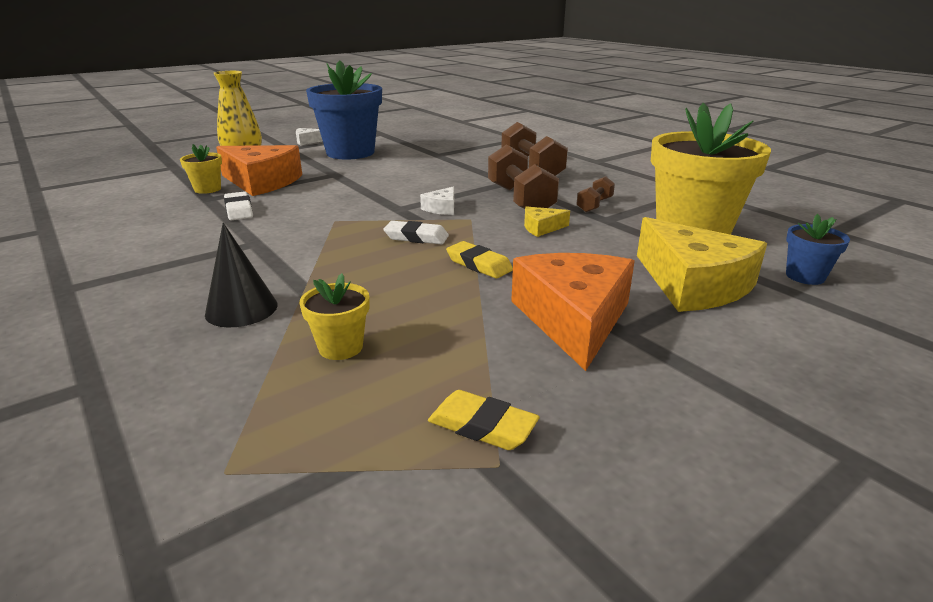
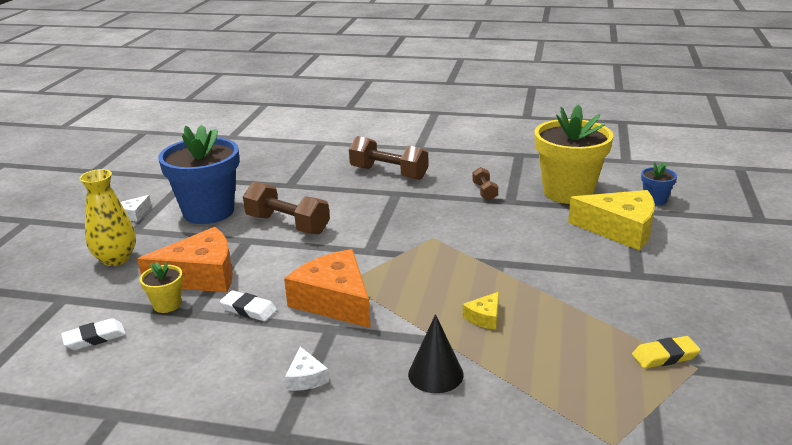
camera: 40 degrees left, 0 degrees up
yellow flower pot [300,273,369,360] -> none
white eraser [383,221,449,244] -> white eraser moved to [61,318,126,350]
white cheese [420,186,454,215] -> white cheese moved to [285,347,329,391]
yellow eraser [446,241,513,279] -> none
brown dumbbell [488,144,559,209] -> brown dumbbell moved to [243,182,330,235]
orange cheese [511,253,635,371] -> orange cheese moved to [284,249,371,328]
yellow cheese [524,206,570,237] -> yellow cheese moved to [463,292,499,330]

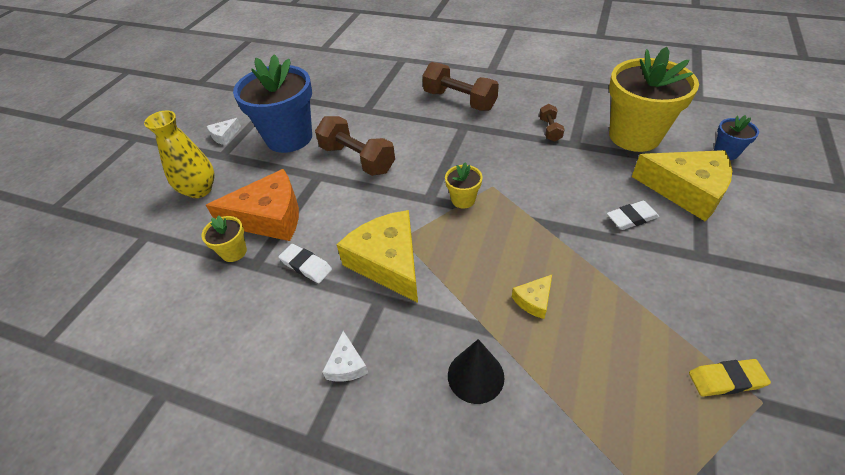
camera: 10 degrees right, 20 degrees up
white eraser [61,318,126,350] -> white eraser moved to [607,201,659,230]
orange cheese [284,249,371,328] -> yellow cheese [336,210,418,303]
none -> yellow flower pot [445,163,483,208]

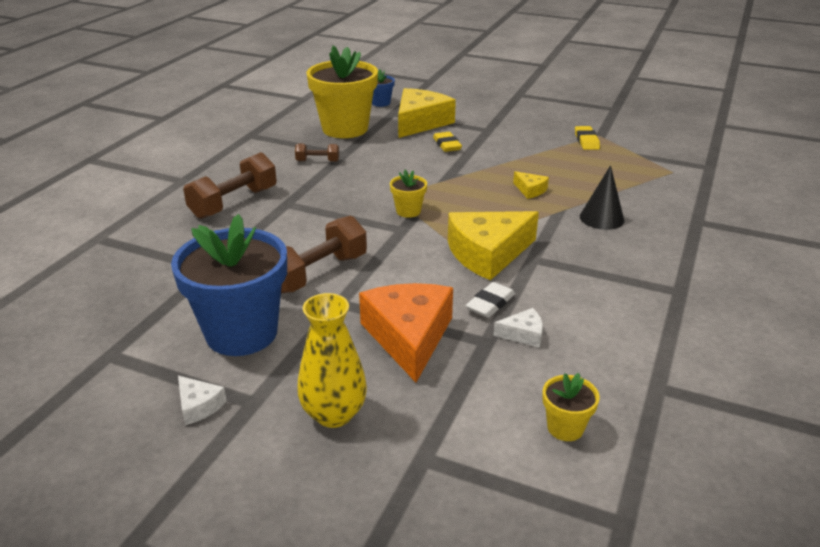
camera: 90 degrees left, 15 degrees down
yellow flower pot [201,215,247,262] -> yellow flower pot moved to [542,373,600,441]
white cheese [322,331,368,382] -> white cheese moved to [493,308,543,348]
white eraser [607,201,659,230] -> yellow eraser [433,132,462,152]

